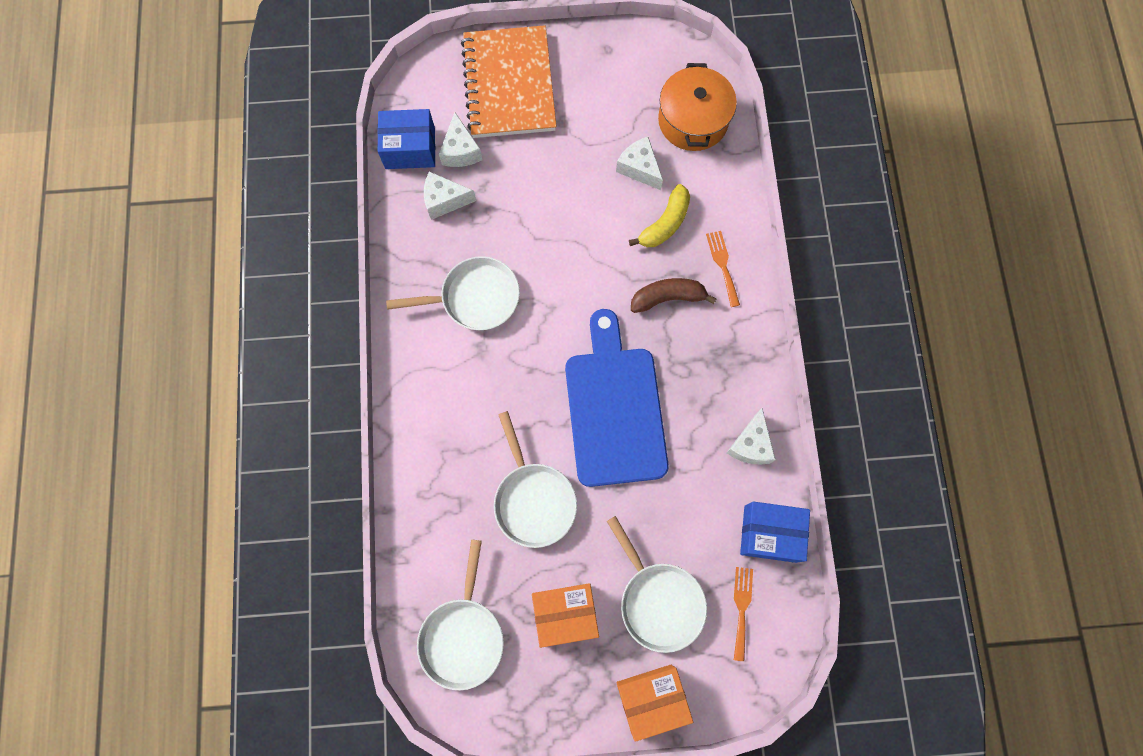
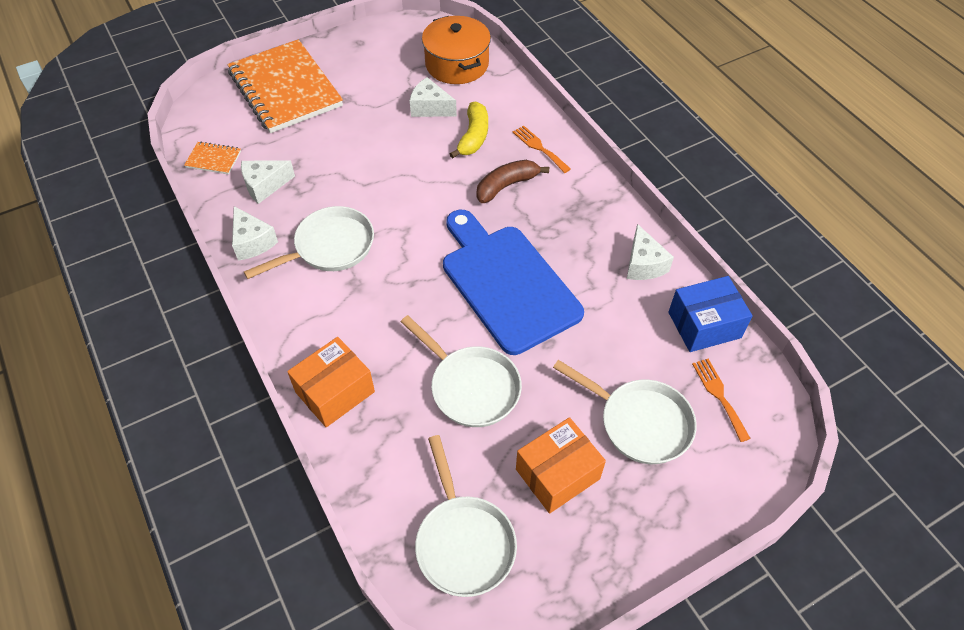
camera: 25 degrees left, 20 degrees down
blue box [377,109,435,169] -> orange notebook [184,141,241,175]
white cheese [439,113,482,167] -> white cheese moved to [232,206,278,260]
orange box [616,665,693,742] -> orange box moved to [287,337,375,427]

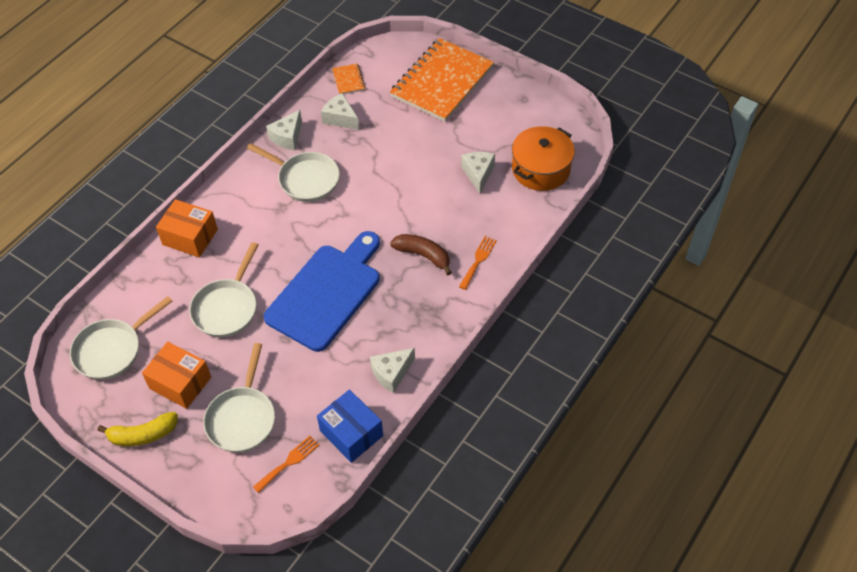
camera: 65 degrees right, 0 degrees up
yellow banana [450,102,488,159] -> yellow banana moved to [97,412,178,446]

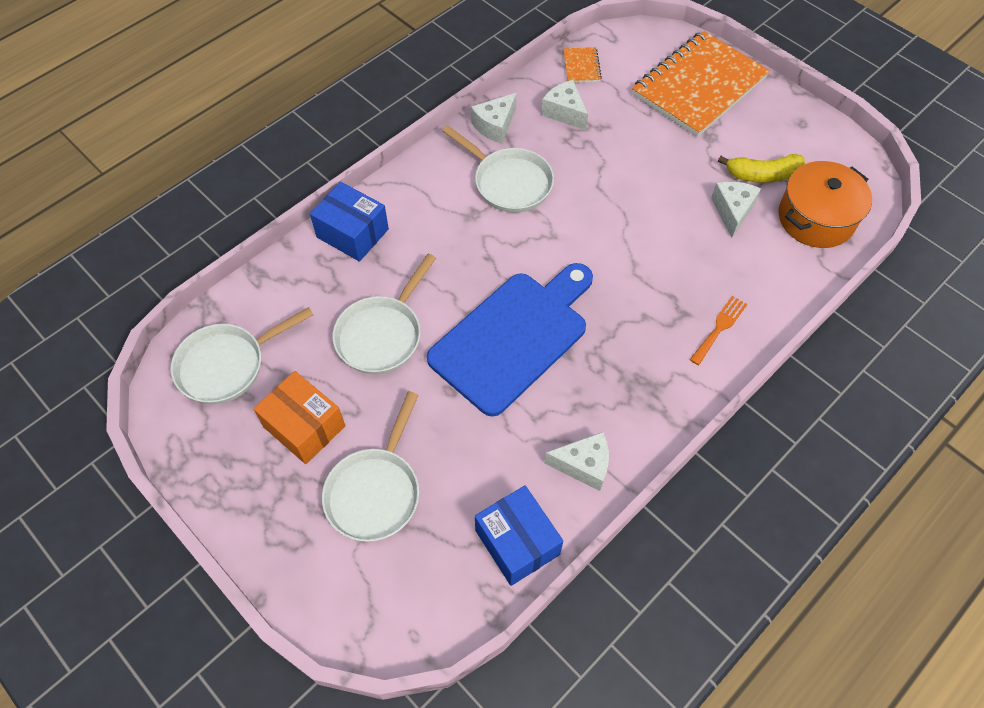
camera: 10 degrees right, 5 degrees up
yellow banana [97,412,178,446] -> yellow banana moved to [718,154,805,183]
orange box [156,199,218,257] -> blue box [310,182,389,262]
orange fork [253,436,319,493] -> none
white cheese [370,348,415,393] -> white cheese turned 150 degrees counterclockwise [544,432,609,491]
brown banana [390,234,452,275] -> none

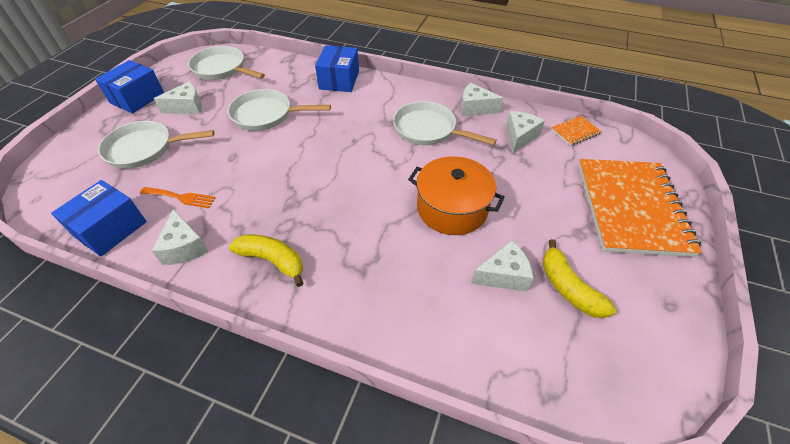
camera: 65 degrees right, 10 degrees down
orange box [253,371,345,464] -> white cheese [154,81,202,114]
blue cutting board [427,263,593,417] -> none
white pan [442,125,554,213] -> white pan turned 105 degrees clockwise [393,101,497,146]
orange notebook [632,31,770,137] -> orange notebook turned 75 degrees clockwise [578,159,702,257]
orange fork [690,296,747,365] -> orange fork moved to [140,187,216,208]
orange pot [778,161,872,248] -> orange pot moved to [408,156,505,235]
none -> blue box [95,60,164,114]
none -> yellow banana [229,234,303,287]

